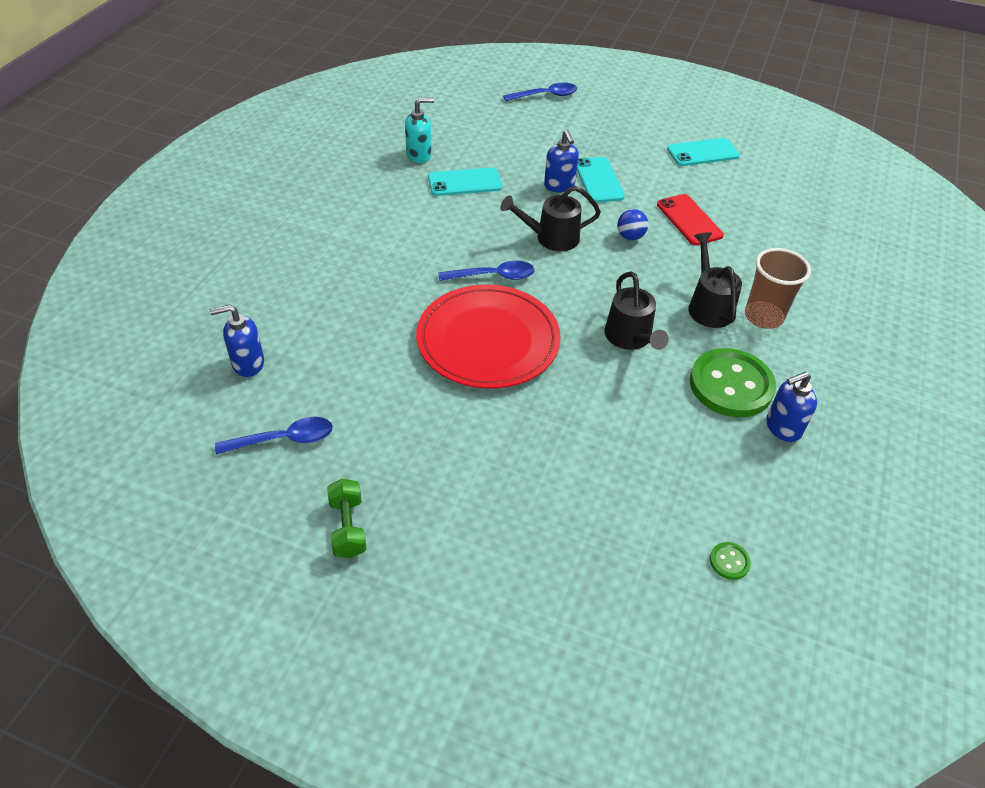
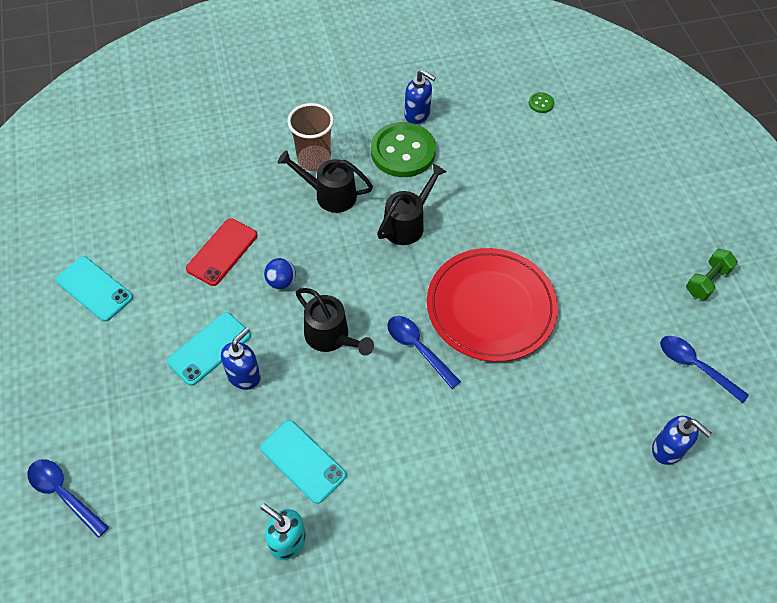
camera: 125 degrees left, 10 degrees up
black watering can [688,232,742,328] -> black watering can turned 60 degrees clockwise [277,150,373,213]

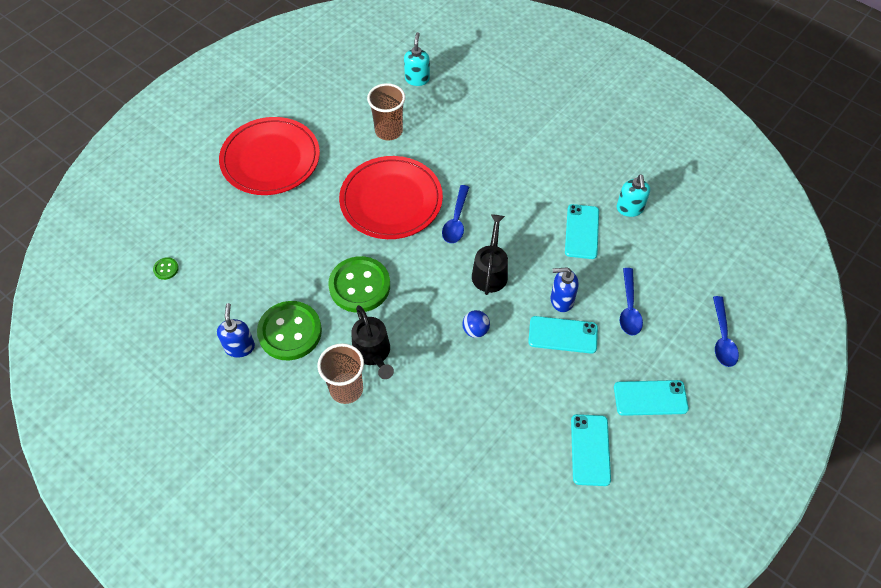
camera: 125 degrees left, 0 degrees up
red phone [186,218,257,286] -> none
black watering can [377,164,446,245] -> green button [328,256,390,313]
blue soap dispenser [652,416,712,465] -> turquoise soap dispenser [404,32,430,86]
blue spoon [660,336,749,403] -> blue spoon moved to [620,268,643,335]
green dumbbell [686,249,738,300] -> none
none -> red plate [219,117,320,195]
none -> brown cup [367,83,405,141]
none -> turquoise phone [614,380,689,416]

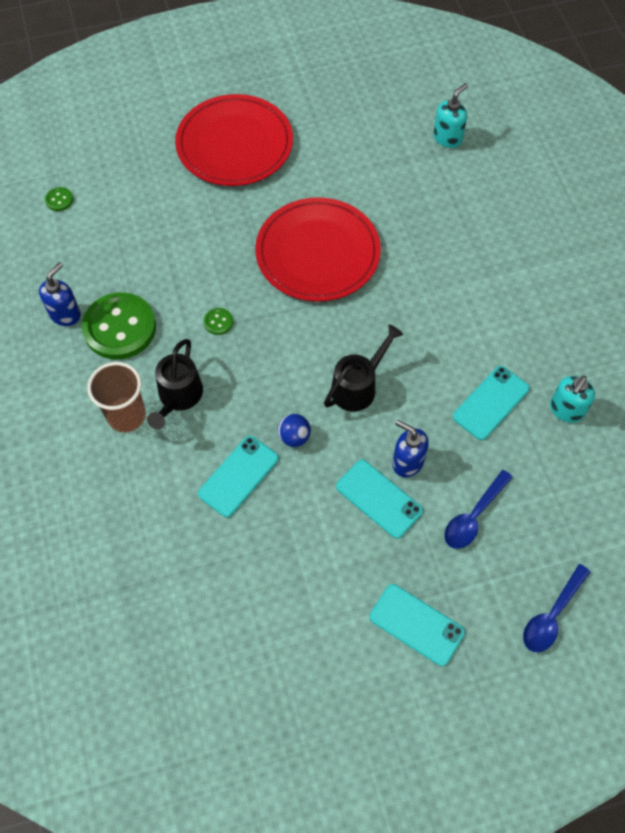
camera: 35 degrees right, 5 degrees up
green button [328,256,390,313] -> green button [204,308,233,335], size x0.40
brown cup [367,83,405,141] -> none
blue spoon [442,185,469,243] -> none
turquoise phone [571,414,611,486] -> turquoise phone moved to [198,436,279,517]

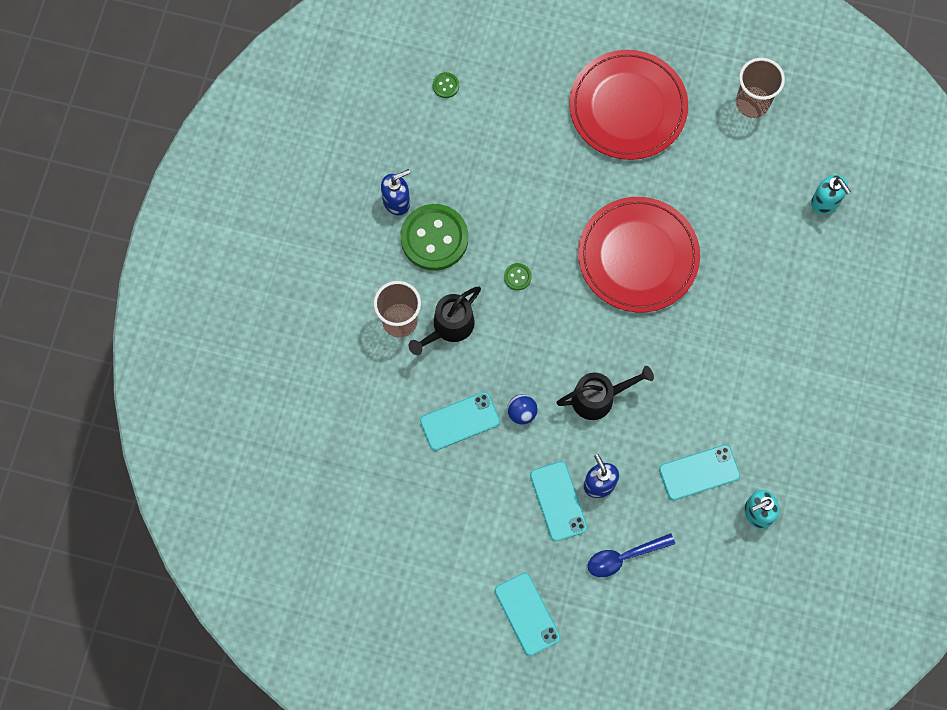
camera: 30 degrees right, 10 degrees up
turquoise soap dispenser [434,83,468,148] -> turquoise soap dispenser turned 75 degrees clockwise [811,175,851,214]
blue spoon [523,564,590,652] -> none
none -> brown cup [736,58,785,118]

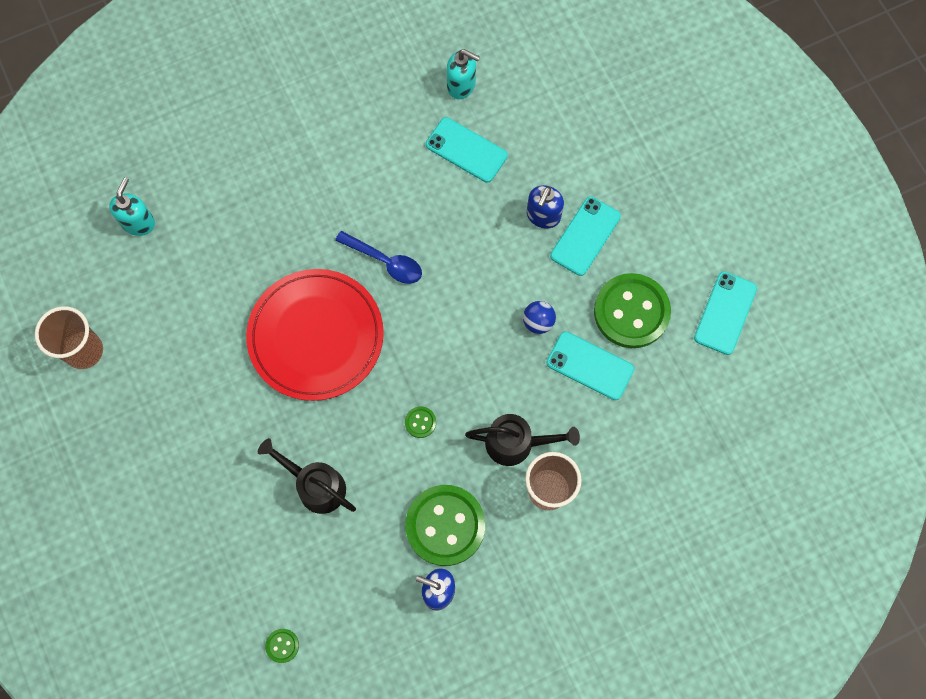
camera: 130 degrees left, 0 degrees up
turquoise phone [495,573,560,656] -> turquoise phone moved to [694,271,757,355]
black watering can [556,366,654,420] -> black watering can moved to [258,438,356,514]
red plate [569,50,688,160] -> none
blue spoon [588,533,675,577] -> blue spoon moved to [335,231,422,284]
none -> green button [594,273,671,348]

